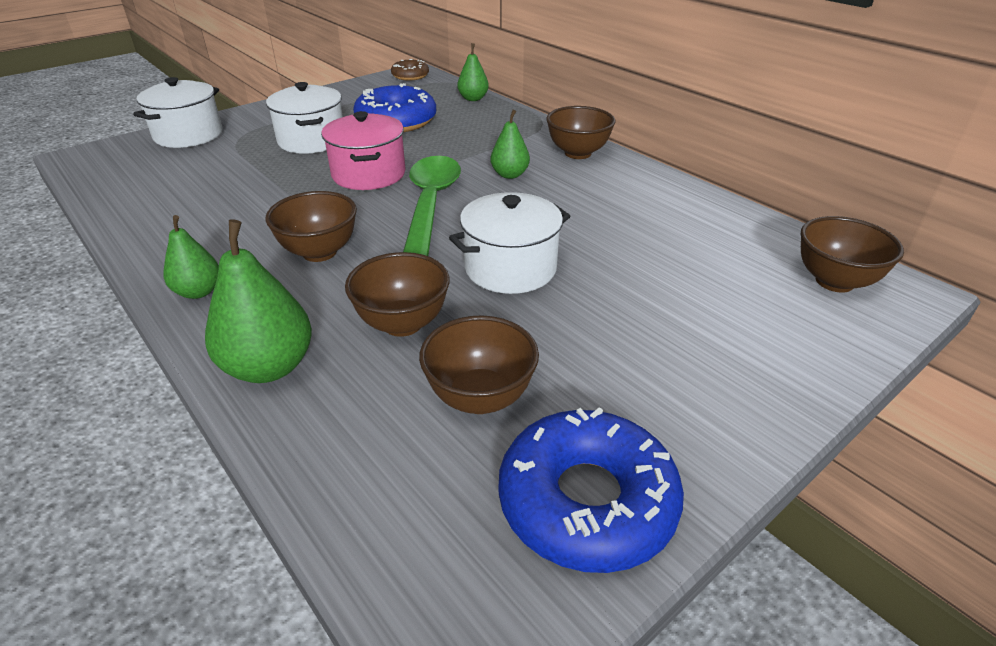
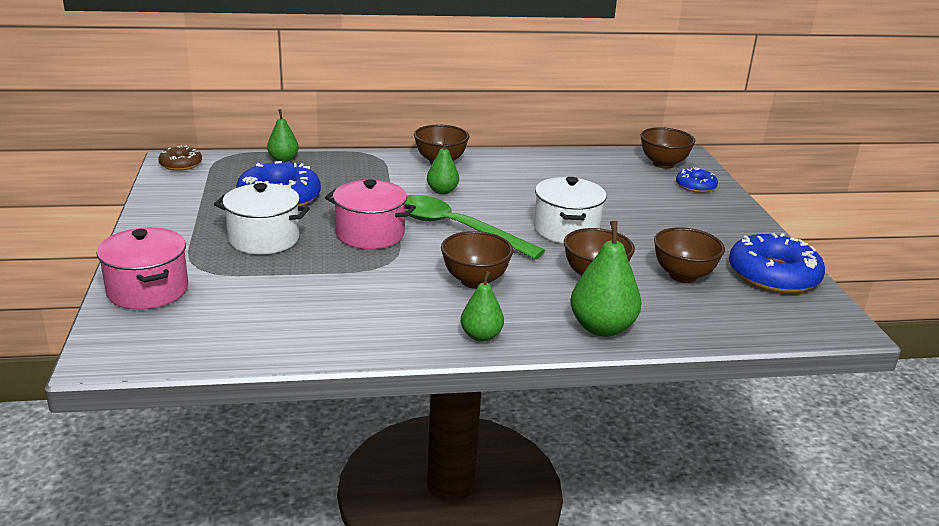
camera: 60 degrees left, 10 degrees down
white pot [133,77,222,148] -> pink pot [96,227,188,310]
none -> blue donut [676,168,718,193]

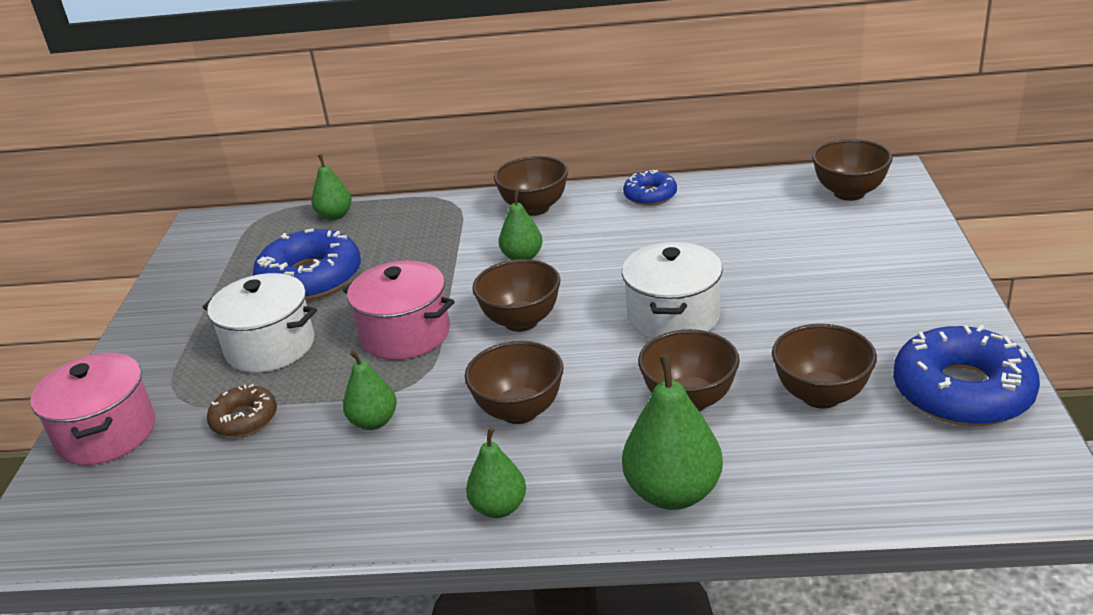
camera: 15 degrees right, 5 degrees up
brown donut [158,145,202,171] -> brown donut moved to [207,384,277,437]
green spoon [405,195,545,259] -> brown bowl [472,259,560,332]
blue donut [676,168,718,193] -> blue donut moved to [623,170,677,206]
none -> green pear [343,350,397,430]

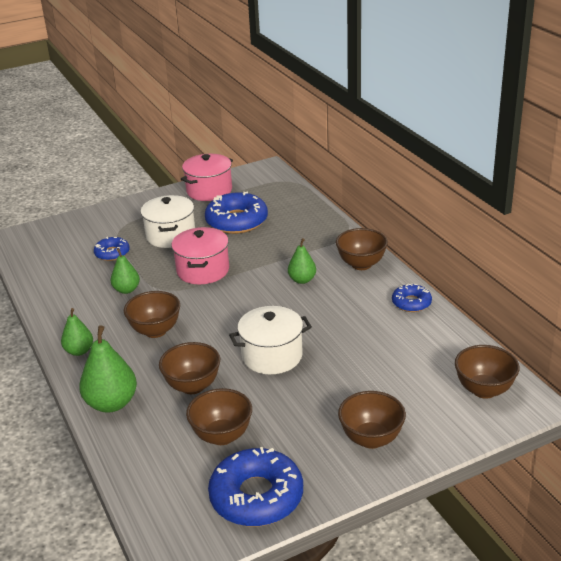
camera: 60 degrees right, 0 degrees up
pink pot [30,353,155,465] -> pink pot moved to [181,154,233,201]
brown donut [207,384,277,437] -> blue donut [94,237,130,261]
green pear [311,154,352,220] -> none
brown bowl [472,259,560,332] -> brown bowl moved to [338,391,406,449]

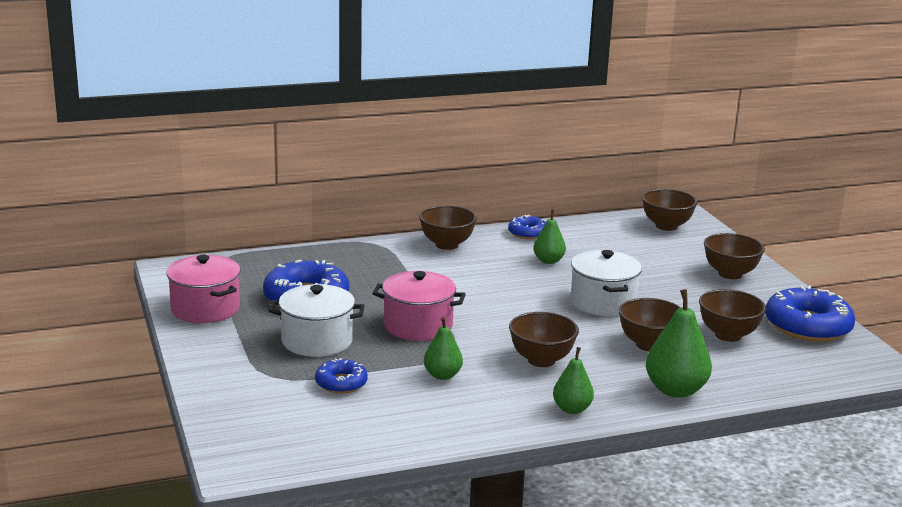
camera: 85 degrees left, 10 degrees down
green pear [288,238,316,284] -> green pear moved to [533,209,566,264]

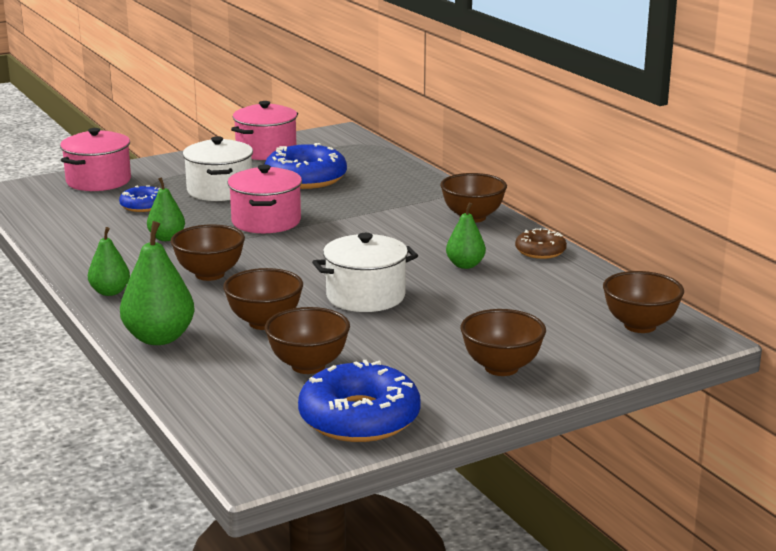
camera: 80 degrees right, 0 degrees up
blue donut [508,215,546,239] -> brown donut [515,228,567,259]
none -> pink pot [60,128,131,191]

